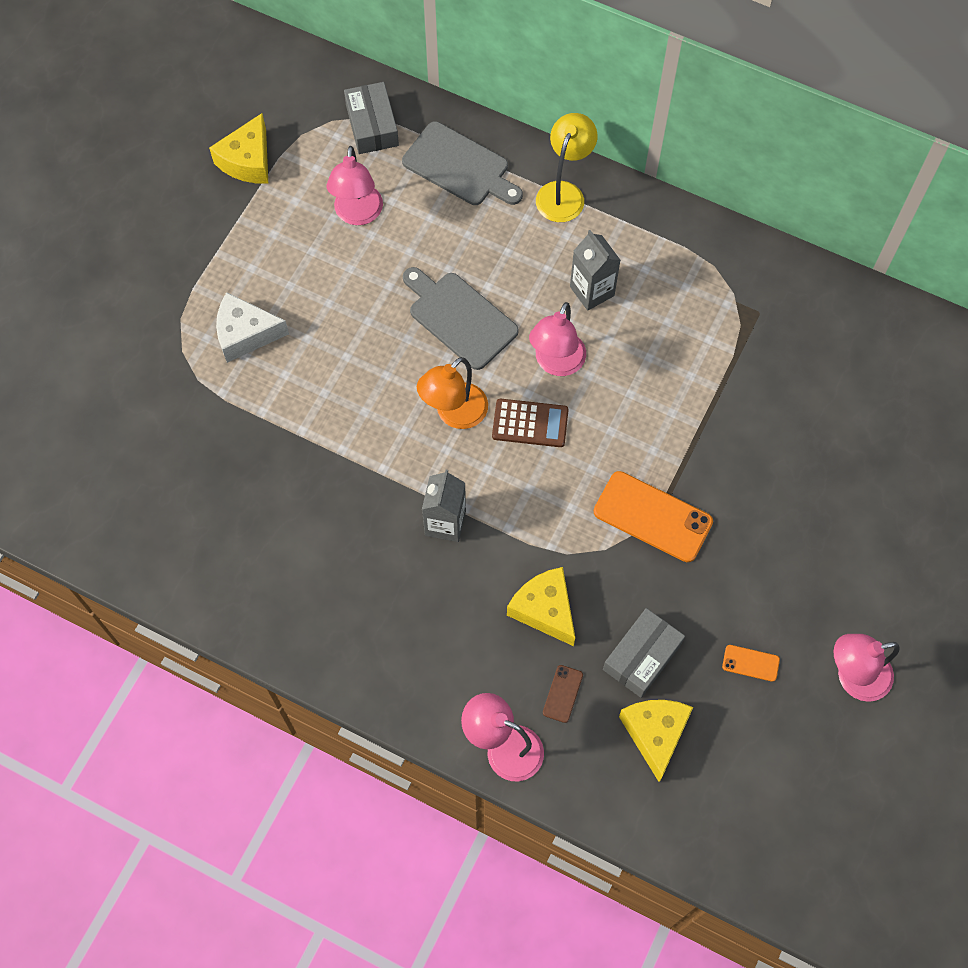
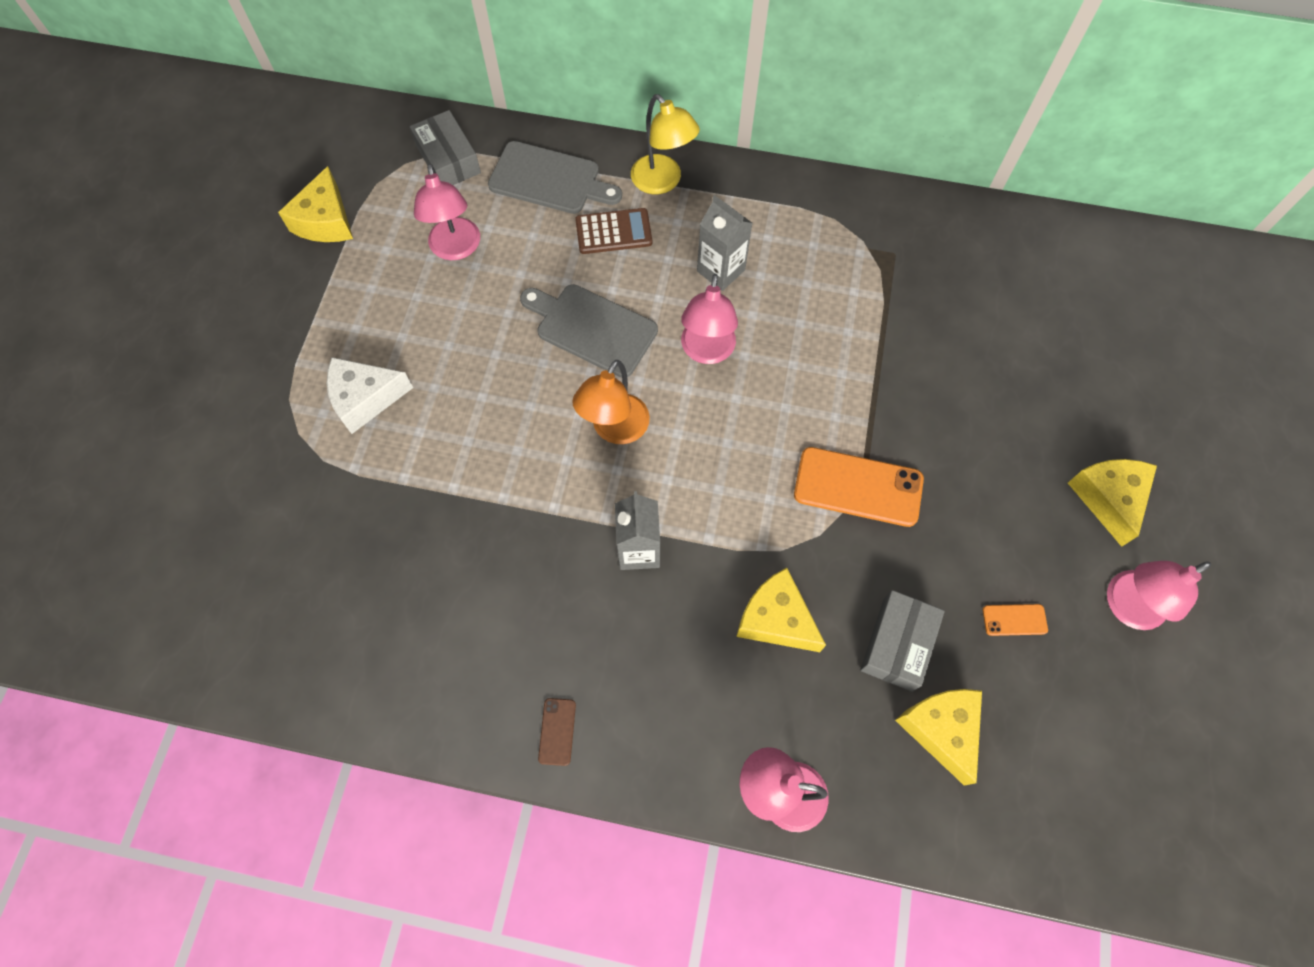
camera: 15 degrees left, 0 degrees up
brown calculator [492,399,569,447] -> brown calculator moved to [575,208,652,254]
yellow lamp [536,113,598,222] -> yellow lamp turned 135 degrees clockwise [631,94,700,194]
brown phone [543,665,583,723] -> brown phone moved to [538,698,576,766]
none -> yellow cheese [1068,459,1157,547]

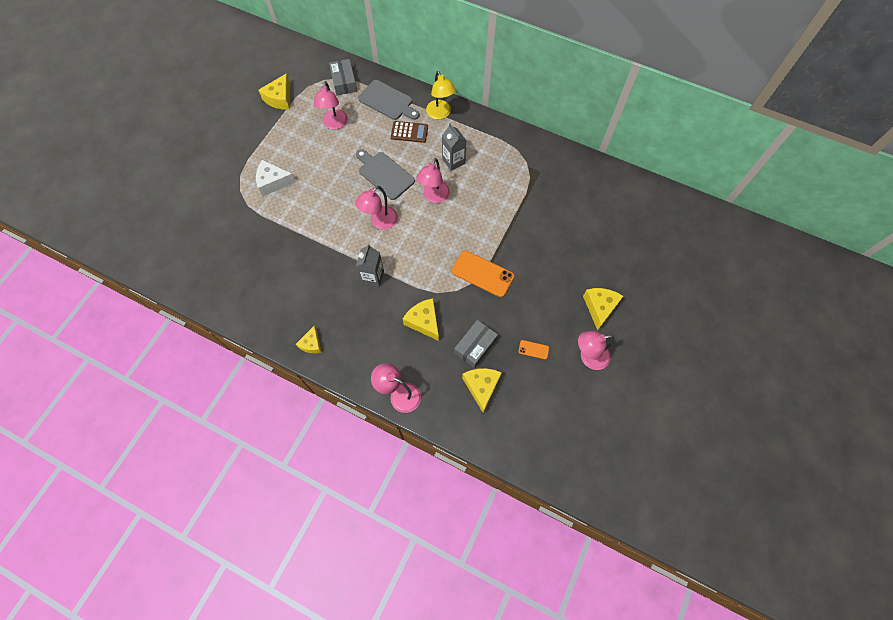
camera: 15 degrees right, 0 degrees up
brown phone [538,698,576,766] -> yellow cheese [296,325,322,353]
orange lamp [572,360,650,444] -> pink lamp [355,186,398,230]

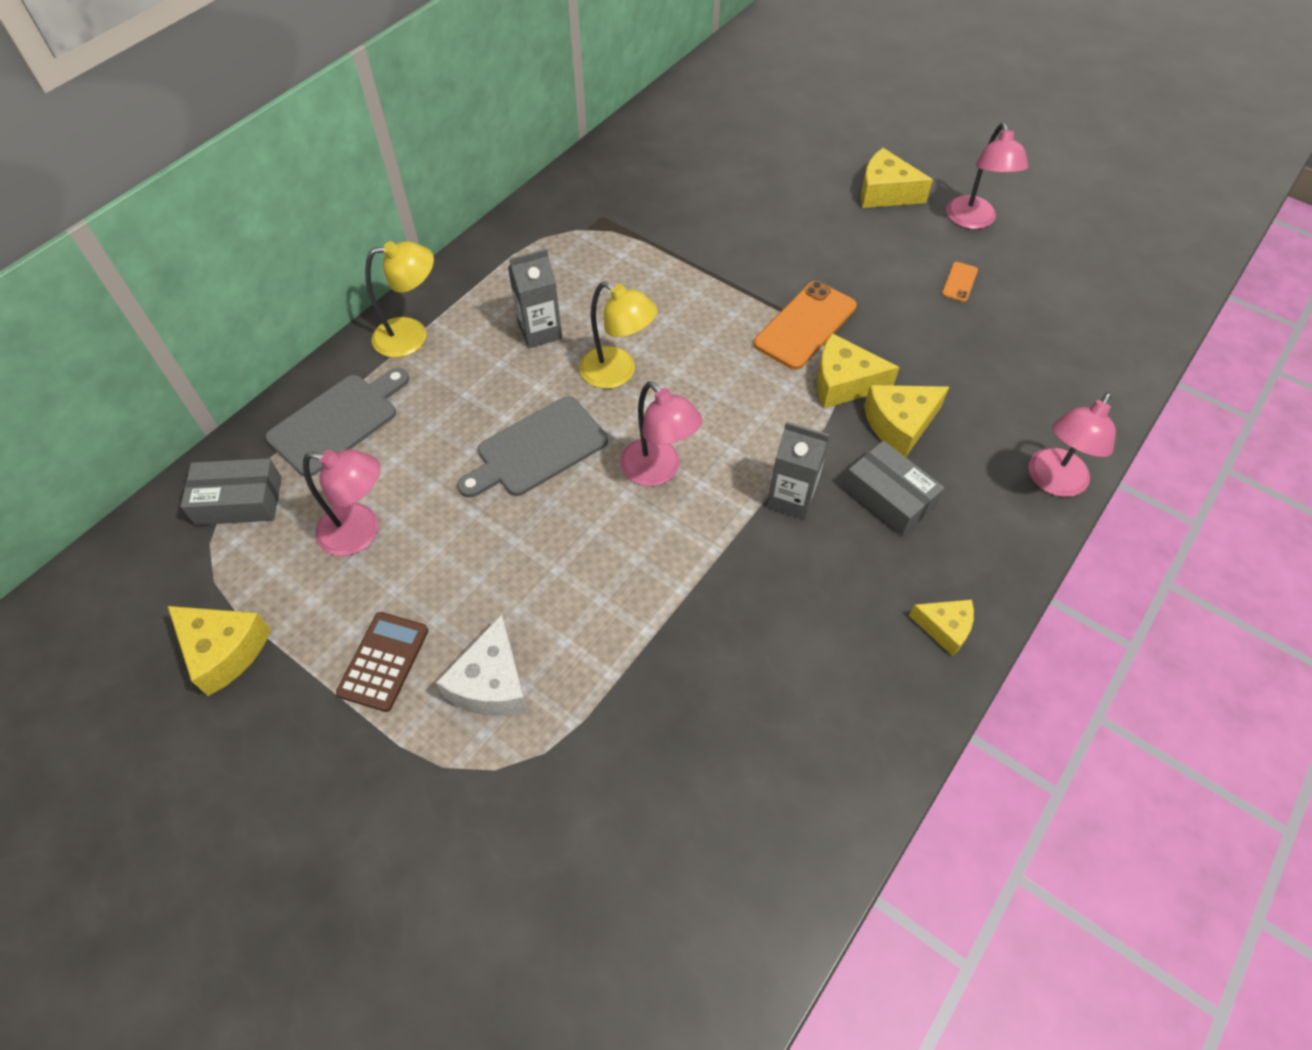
camera: 80 degrees left, 10 degrees down
brown calculator [391,121,428,143] -> brown calculator moved to [336,612,428,712]
pink lamp [416,158,450,203] -> yellow lamp [579,281,658,389]
grey box [454,320,498,368] -> grey box moved to [843,441,944,536]
yellow cheese [462,368,502,413] -> yellow cheese moved to [817,333,900,408]

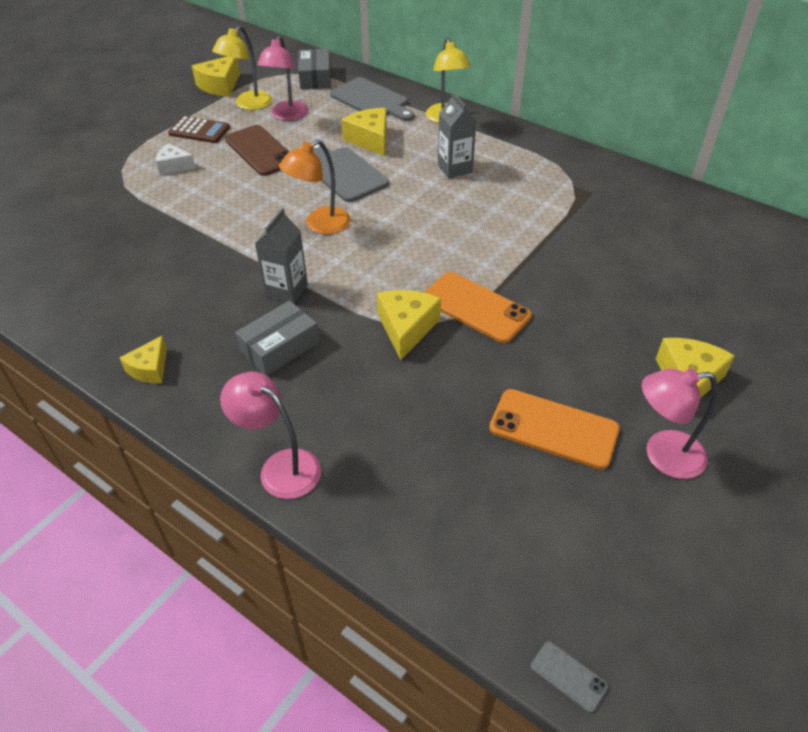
camera: 90 degrees right, 10 degrees down
white cheese [436,614,528,716] -> white cheese [156,143,196,175], size x0.65
yellow lamp [579,281,658,389] -> yellow lamp moved to [212,25,272,110]
pink lamp [620,381,702,486] -> orange lamp [279,140,350,234]
yellow cheese [864,385,949,457] -> yellow cheese moved to [341,108,387,156]
orange phone [942,262,978,302] -> orange phone [489,389,620,470], size x2.13
none -> brown phone [225,125,289,176]
none -> grey phone [531,641,608,713]

